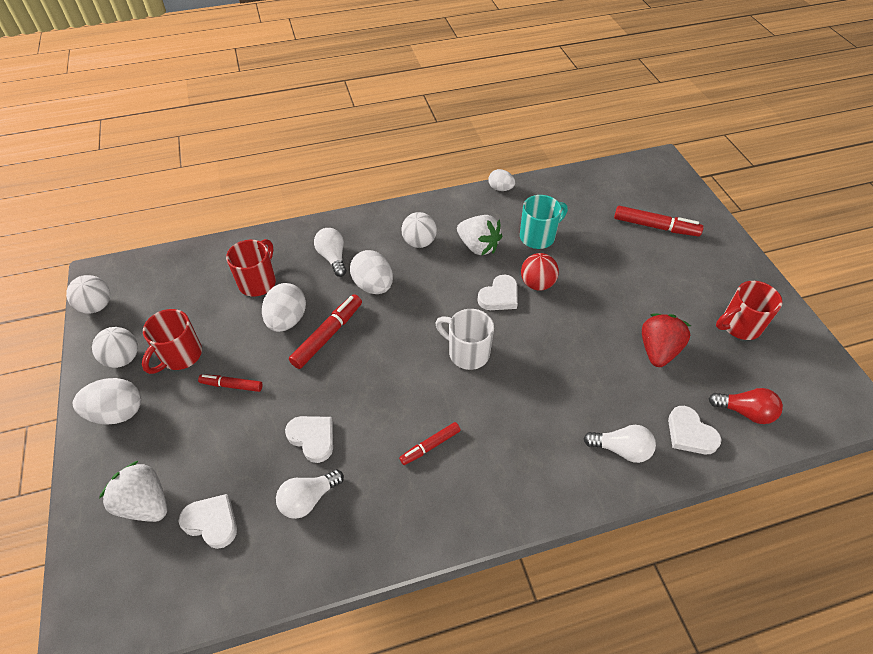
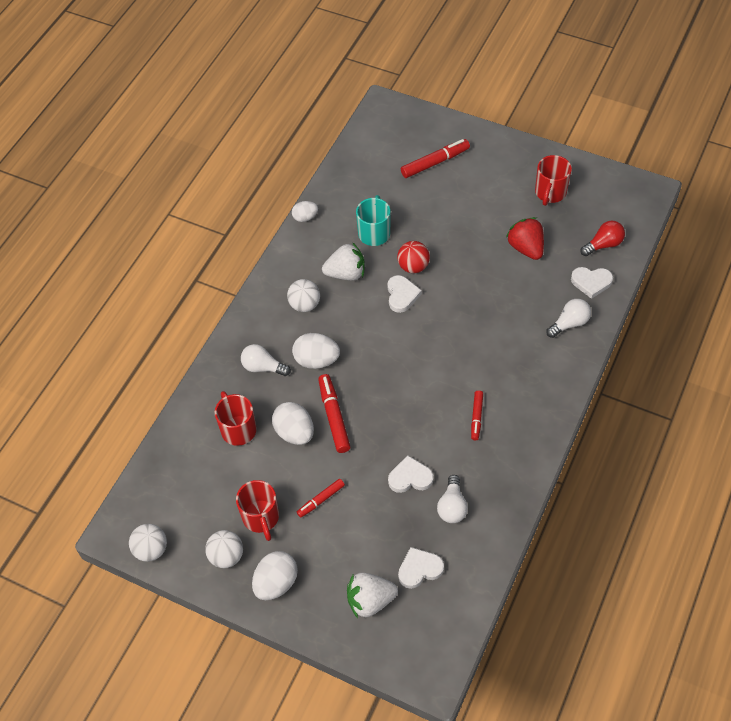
camera: 45 degrees left, 5 degrees up
white mug [435,309,494,370] -> none

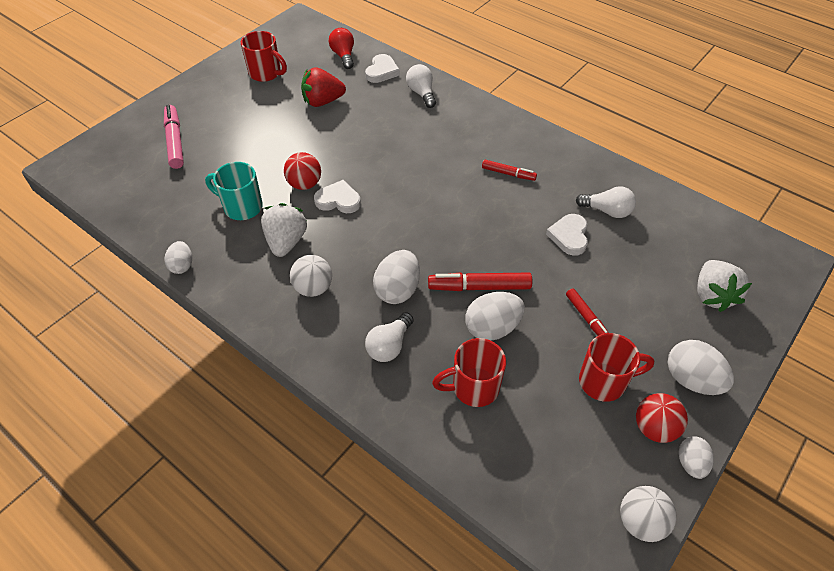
camera: 80 degrees left, 5 degrees down
white ball [205,530,243,568] -> red ball [636,393,688,443]
white heart [398,547,444,589] -> none
red marker [401,139,470,178] -> pink marker [164,105,184,169]
none -> white egg [679,436,714,479]

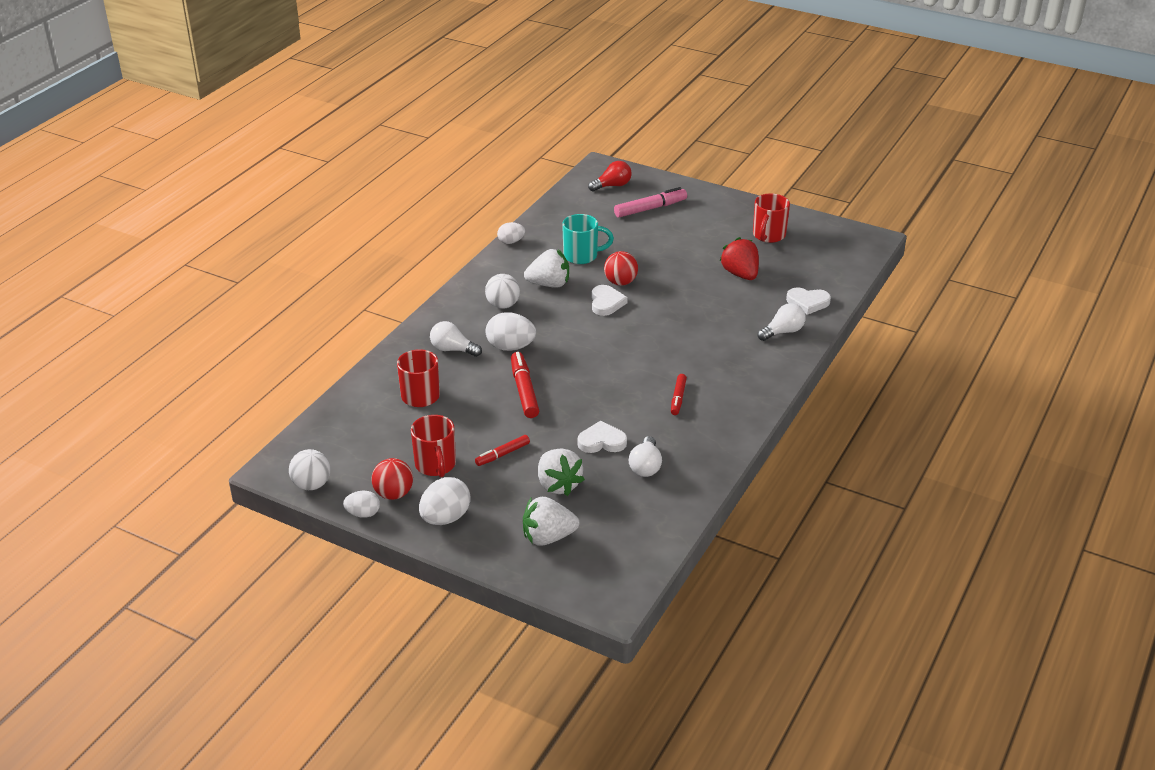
camera: 80 degrees right, 15 degrees down
turquoise mug [205,162,263,220] -> turquoise mug turned 75 degrees clockwise [562,214,614,264]
red light bulb [329,28,354,69] -> red light bulb moved to [588,161,632,191]
white egg [465,292,525,341] -> none
none -> white strawberry [538,449,585,496]

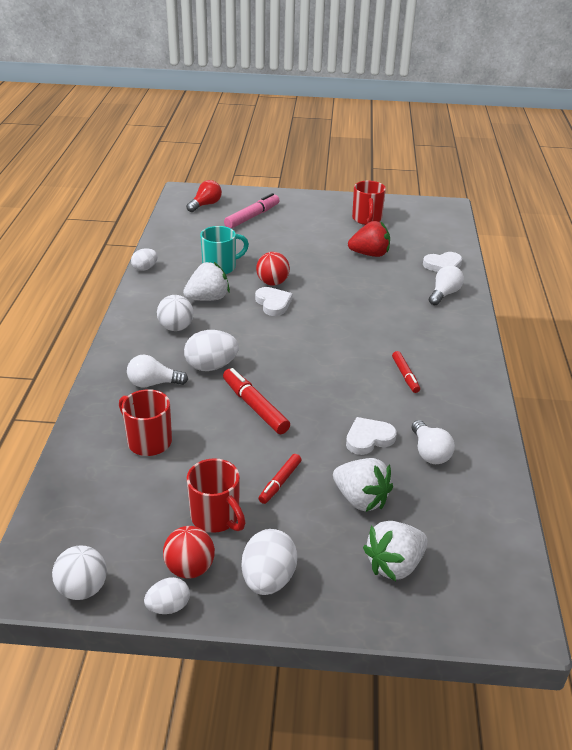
camera: 25 degrees left, 0 degrees up
red strawberry [719,237,759,280] -> red strawberry turned 135 degrees clockwise [348,221,390,257]

